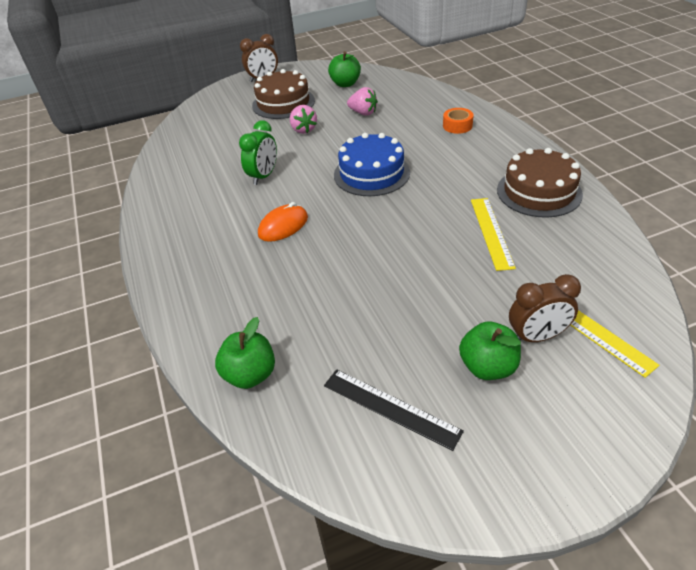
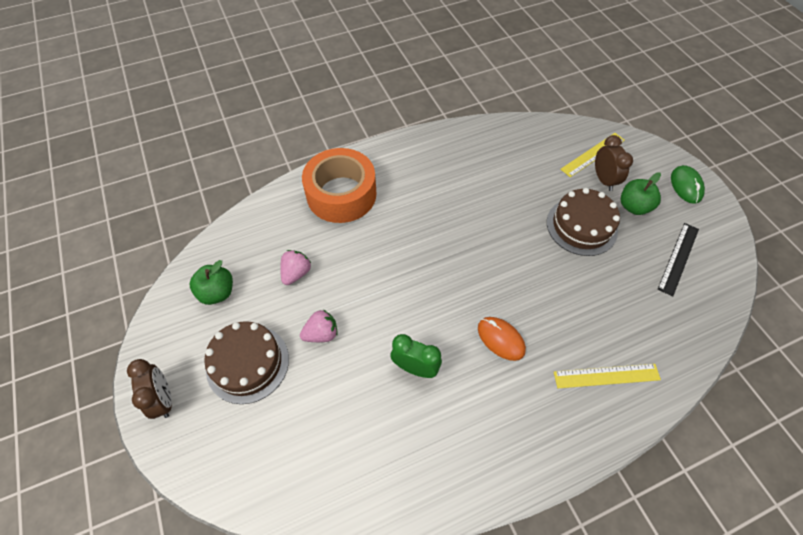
camera: 95 degrees left, 15 degrees up
green apple [215,317,275,389] -> none
blue cake [334,133,410,196] -> none
orange tape [443,108,474,134] -> orange tape [302,148,376,223], size x2.47
yellow ruler [471,198,516,271] -> yellow ruler moved to [554,364,661,388]
brown cake [497,148,583,218] -> brown cake moved to [547,188,620,256]
none -> green mouse [671,165,705,204]

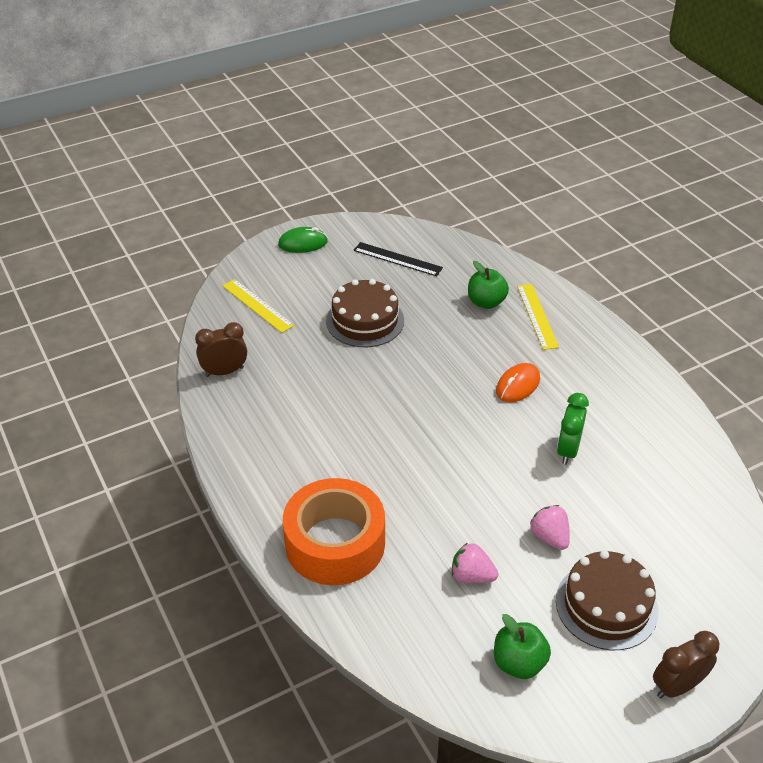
camera: 95 degrees left, 15 degrees down
brown clock [595,135,633,191] -> brown clock moved to [195,322,247,377]
green apple [621,172,661,215] -> green apple moved to [468,261,509,309]

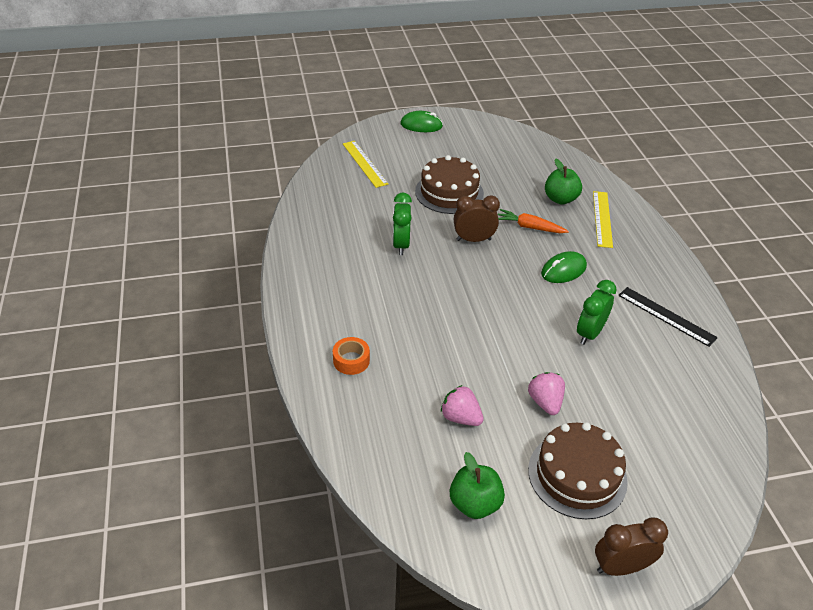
camera: 15 degrees right, 0 degrees up
brown clock [195,322,247,377] -> brown clock moved to [454,195,500,242]
orange tape [283,478,385,585] -> orange tape [333,337,370,375], size x0.41
black ruler [353,242,443,276] -> black ruler moved to [618,287,718,347]
orange mouse [496,363,540,402] -> green mouse [541,251,587,283]
none -> green clock [393,193,412,255]
none -> orange carrot [498,209,569,233]

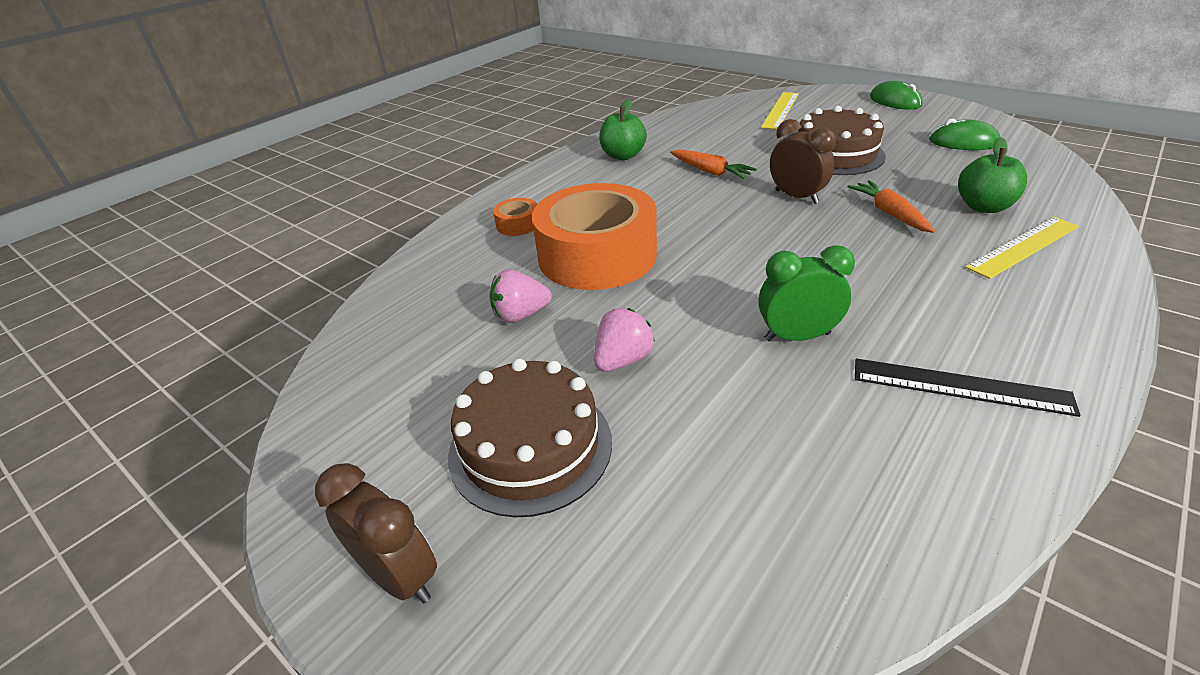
camera: 55 degrees right, 5 degrees down
green clock [393,193,412,255] -> orange carrot [670,150,757,179]
pink strawberry [441,385,484,426] -> pink strawberry turned 105 degrees counterclockwise [489,269,552,323]
green apple [450,452,505,519] -> green apple moved to [599,99,647,160]
green mouse [541,251,587,283] -> green mouse moved to [929,118,1000,150]
black ruler [618,287,718,347] -> black ruler turned 75 degrees counterclockwise [855,358,1081,417]
none -> orange tape [532,183,657,290]

